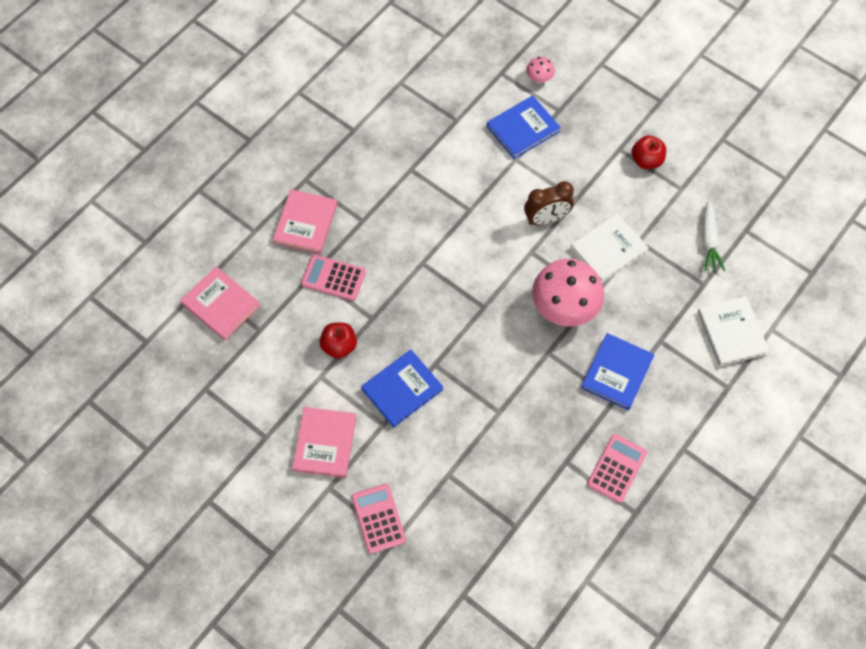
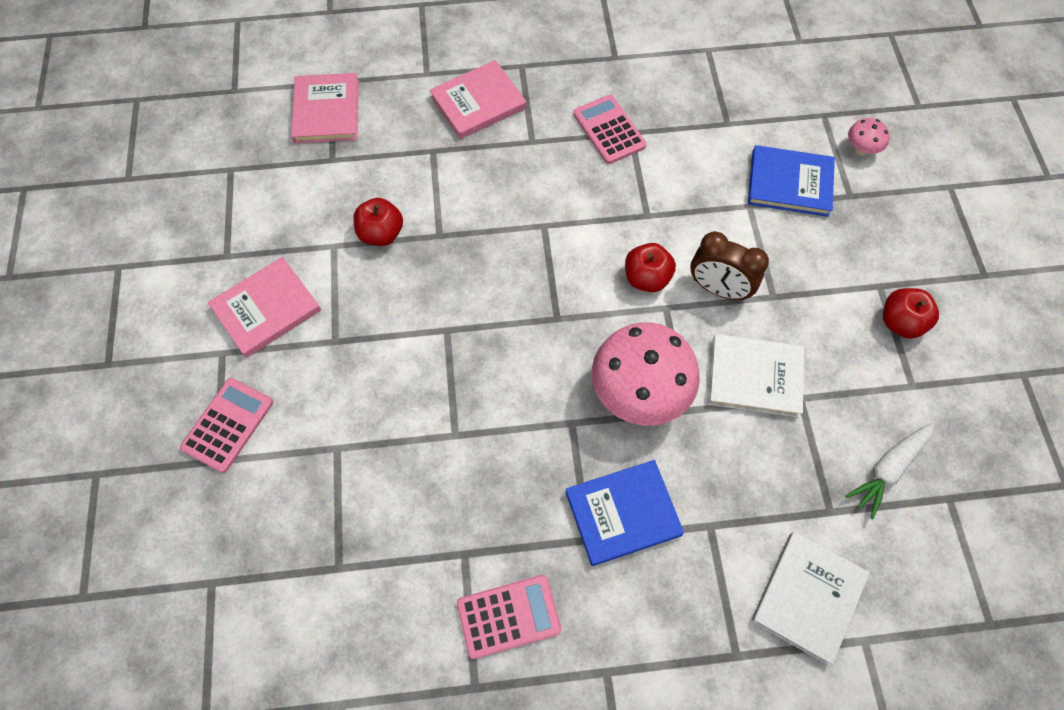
camera: 45 degrees right, 0 degrees up
pink calculator [301,254,366,301] -> pink calculator moved to [573,95,646,164]
blue book [361,350,443,428] -> none
none -> red apple [625,243,676,292]

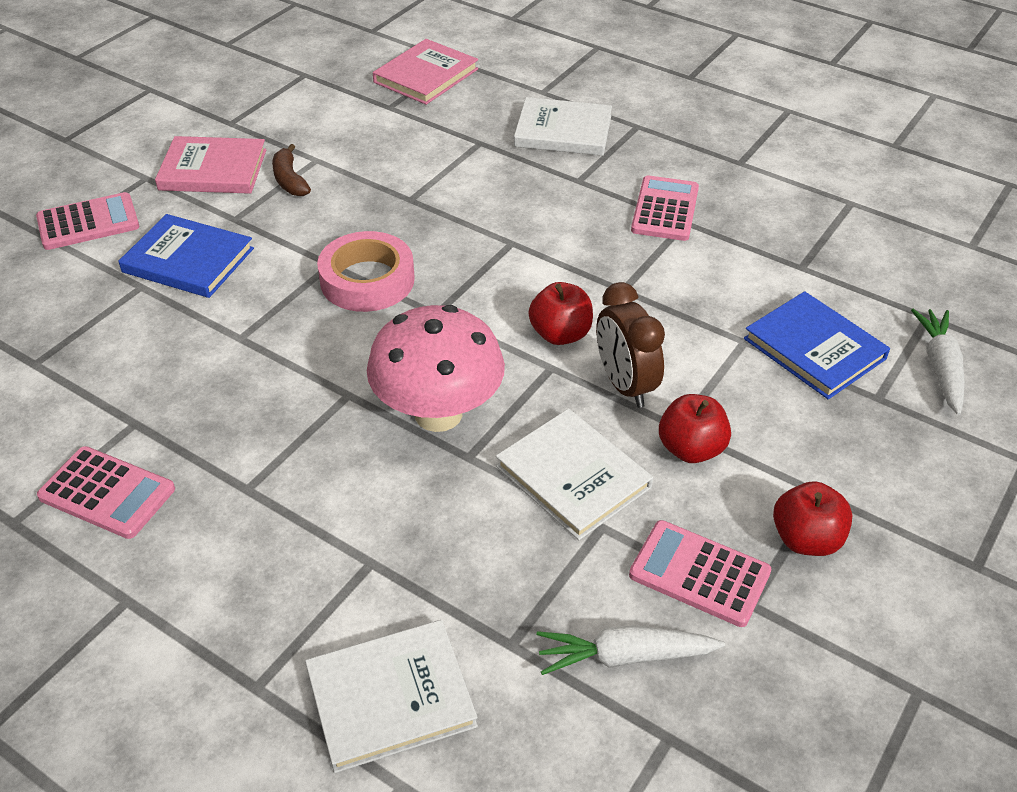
camera: 40 degrees right, 20 degrees down
red apple [353,198,403,246] -> red apple moved to [659,394,731,463]
pink book [430,60,526,139] -> white book [514,97,612,156]
blue book [566,460,684,566] -> blue book moved to [118,214,254,298]
pink mushroom [848,118,890,156] -> white carrot [911,309,965,415]
none -> brown banana [272,144,311,196]
none -> pink tape [317,231,415,312]
none -> pink calculator [629,520,771,627]

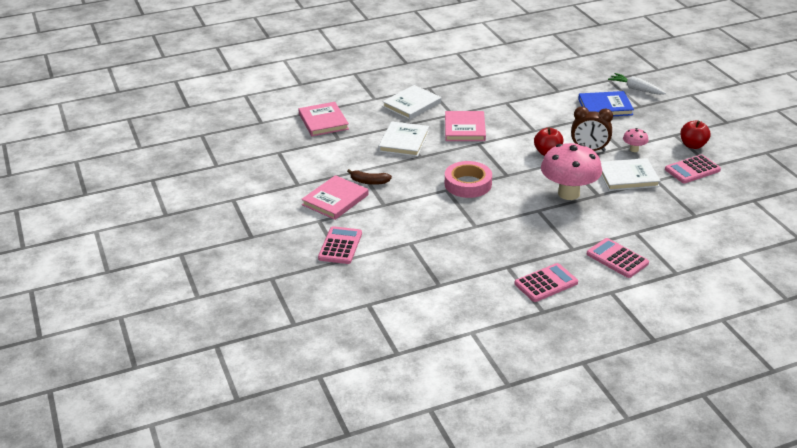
camera: 55 degrees left, 10 degrees down
blue book [118,214,254,298] -> none
white book [305,620,478,773] -> white book moved to [378,121,429,157]
white carrot [537,625,725,675] -> none
pink calculator [631,175,699,241] -> pink calculator moved to [587,238,649,278]
red apple [659,394,731,463] -> pink mushroom [623,128,649,152]
none -> pink book [445,111,486,141]

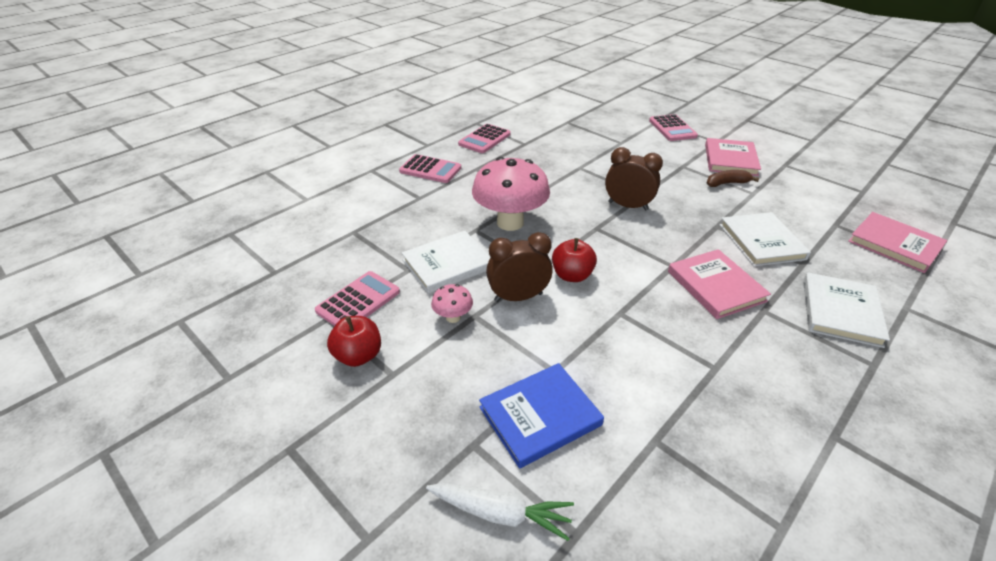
camera: 155 degrees right, 5 degrees up
pink tape [445,161,492,198] -> brown clock [605,147,663,211]

